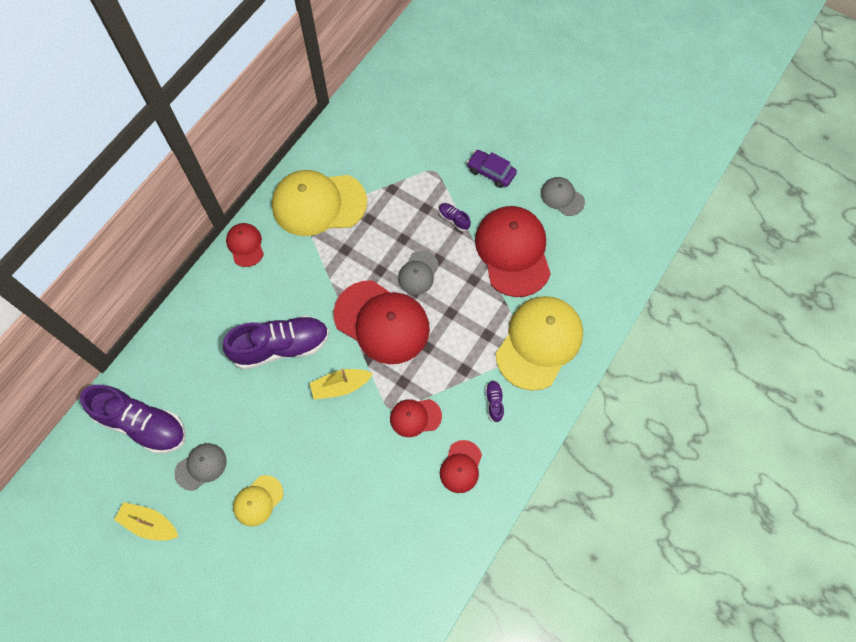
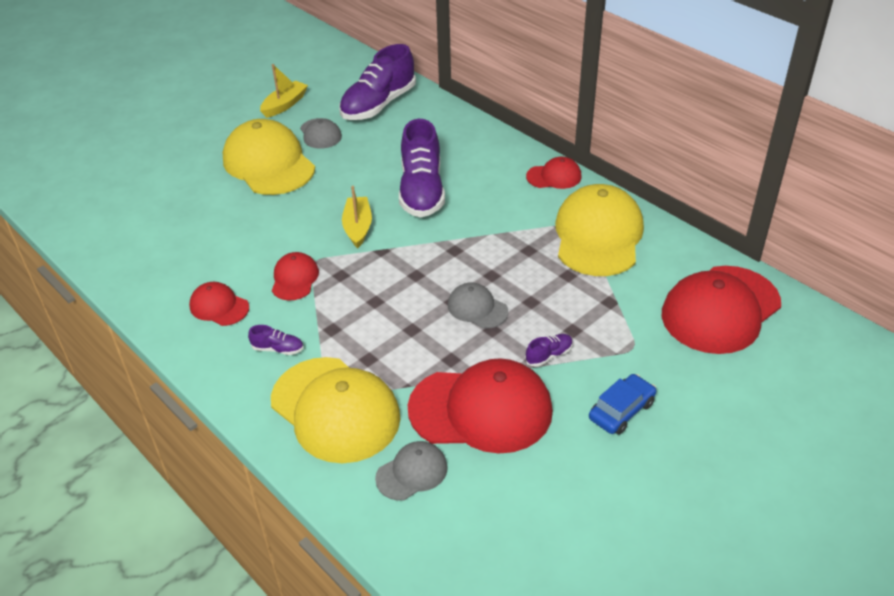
camera: 105 degrees right, 25 degrees down
yellow cap [233,475,283,527] -> yellow cap [223,119,315,195], size x2.03
red cap [333,280,430,364] -> red cap moved to [662,266,781,354]
purple car [467,150,517,188] -> blue car [589,374,656,435]
grey cap [541,177,585,216] -> grey cap moved to [375,441,448,501]

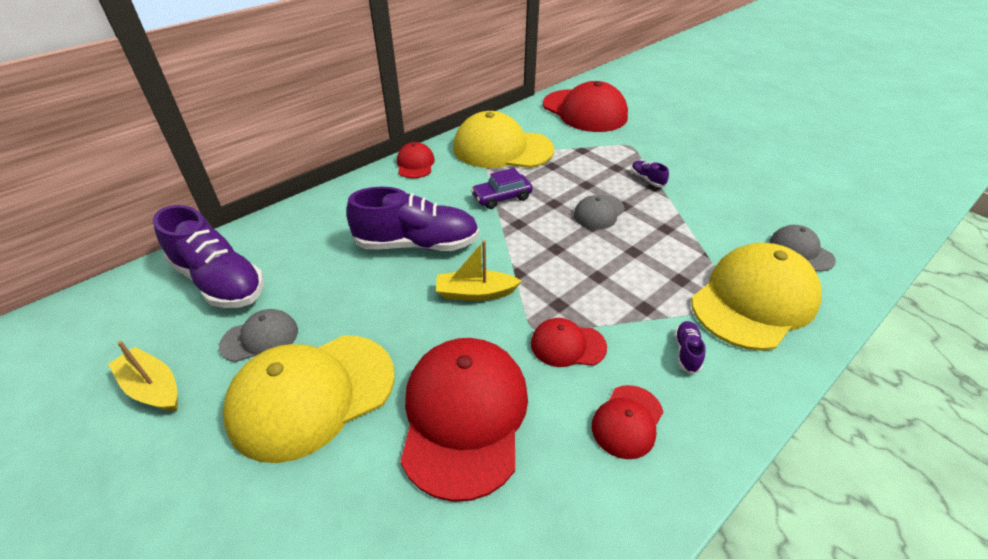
camera: 90 degrees left, 0 degrees up
red cap [408,358,553,453] -> red cap moved to [400,338,528,502]
blue car [589,374,656,435] -> none
none -> purple car [471,168,533,209]

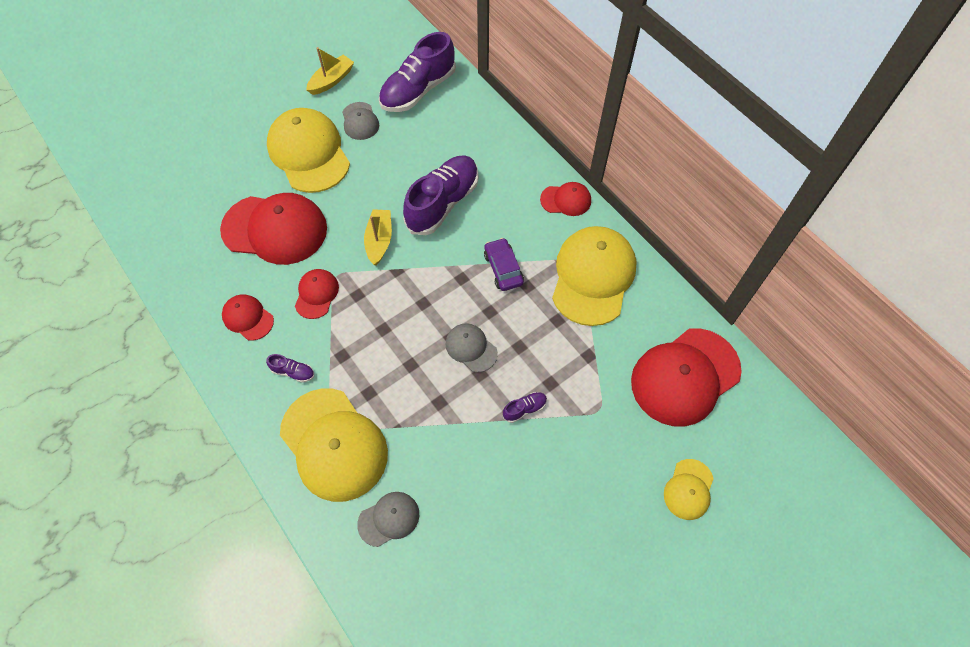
camera: 95 degrees right, 20 degrees up
purple shoe [346,187,479,251] -> purple shoe turned 150 degrees counterclockwise [403,155,479,235]
none -> yellow cap [664,459,714,520]

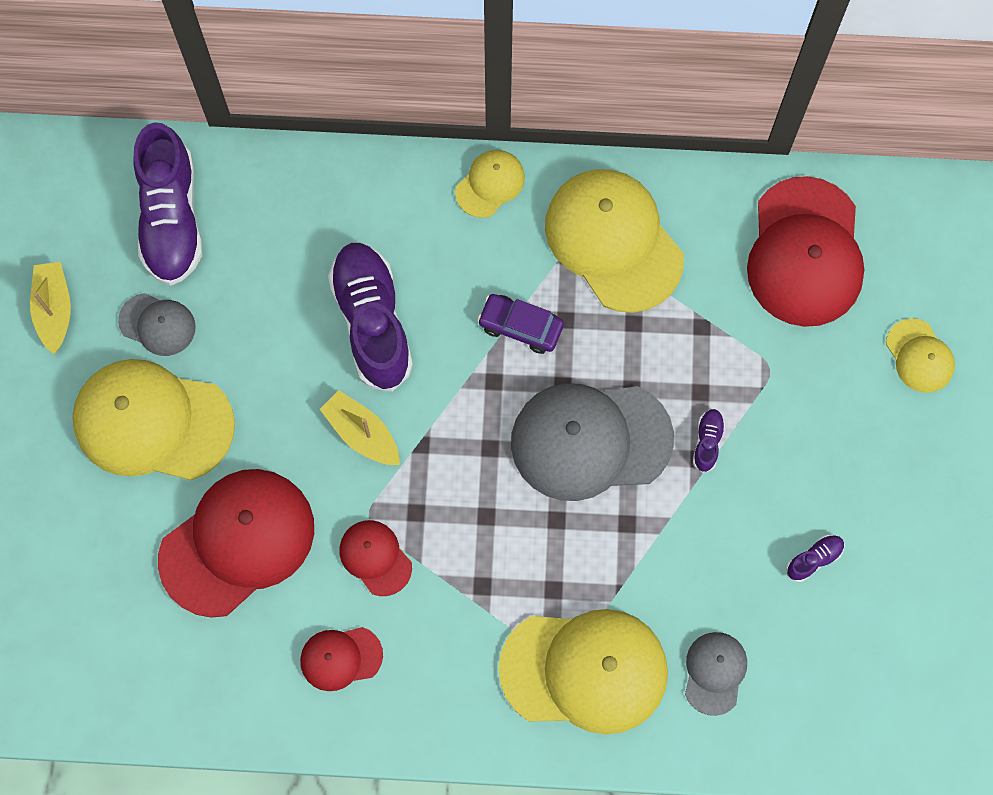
camera: 50 degrees left, 10 degrees up
purple shoe [266,354,314,383] -> purple shoe moved to [786,535,845,582]
grey cap [446,323,498,372] -> grey cap [511,383,674,501], size x2.03
red cap [540,182,591,216] -> yellow cap [455,150,525,218]

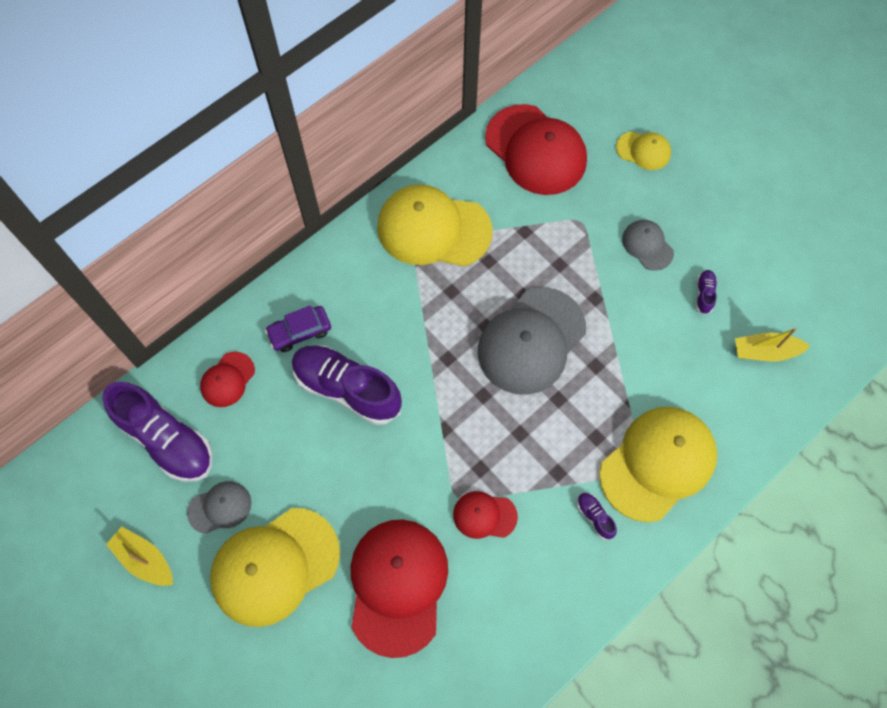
camera: 45 degrees left, 5 degrees down
red cap [300,627,383,691] -> red cap moved to [200,352,255,407]
yellow boat [320,390,400,465] -> yellow boat moved to [735,328,810,361]
yellow cap [455,150,525,218] -> none
purple car [477,294,564,354] -> purple car moved to [265,305,331,352]
grey cap [685,632,747,716] -> grey cap moved to [622,220,674,271]
purple shoe [693,409,725,473] -> purple shoe moved to [577,492,617,540]

